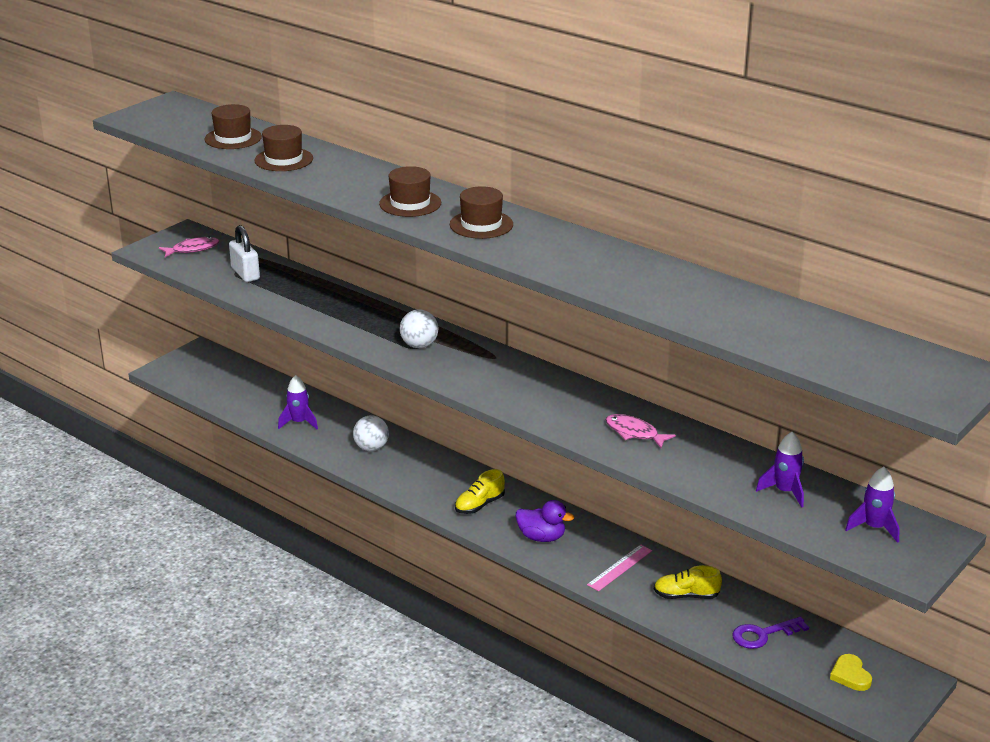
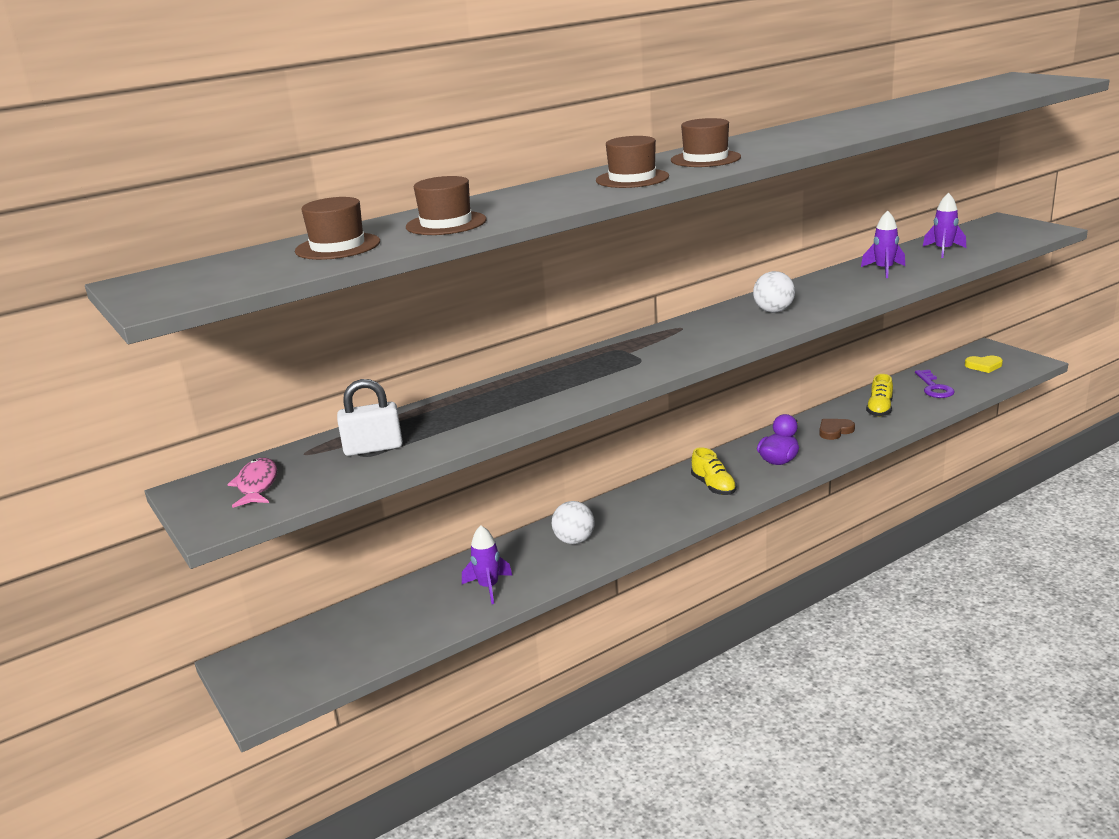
camera: 70 degrees left, 5 degrees down
white ball [400,309,438,348] -> white ball moved to [753,271,795,313]
pink ruler [587,544,652,591] -> brown heart [819,419,855,440]
pink fish [606,414,676,448] -> none
purple rocket [845,467,900,543] -> purple rocket moved to [861,211,905,278]

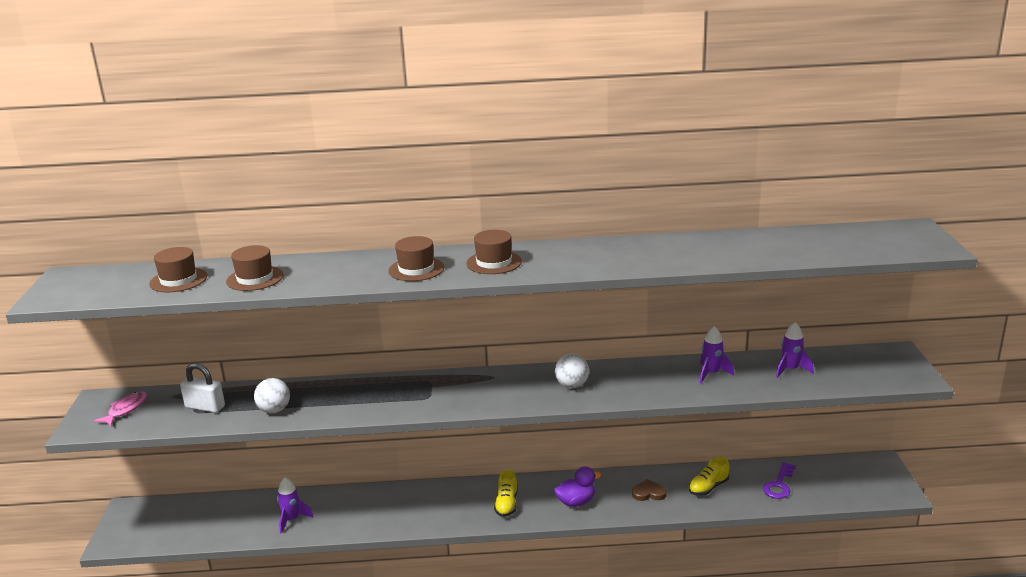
camera: 30 degrees right, 0 degrees up
white ball [552,501,595,544] -> white ball moved to [254,378,290,413]
yellow heart [965,356,1003,373] -> none

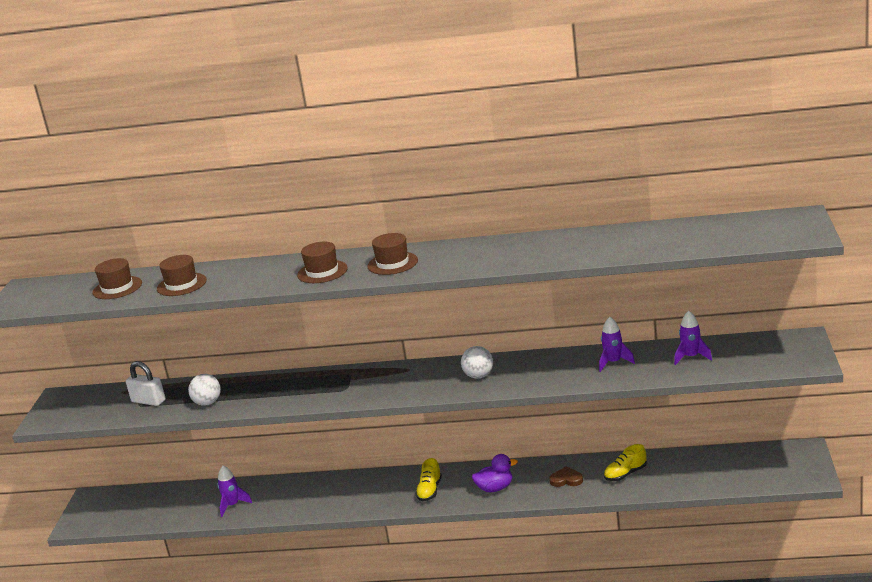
camera: 10 degrees right, 0 degrees up
pink fish [94,391,147,426] -> none
purple key [763,462,796,499] -> none

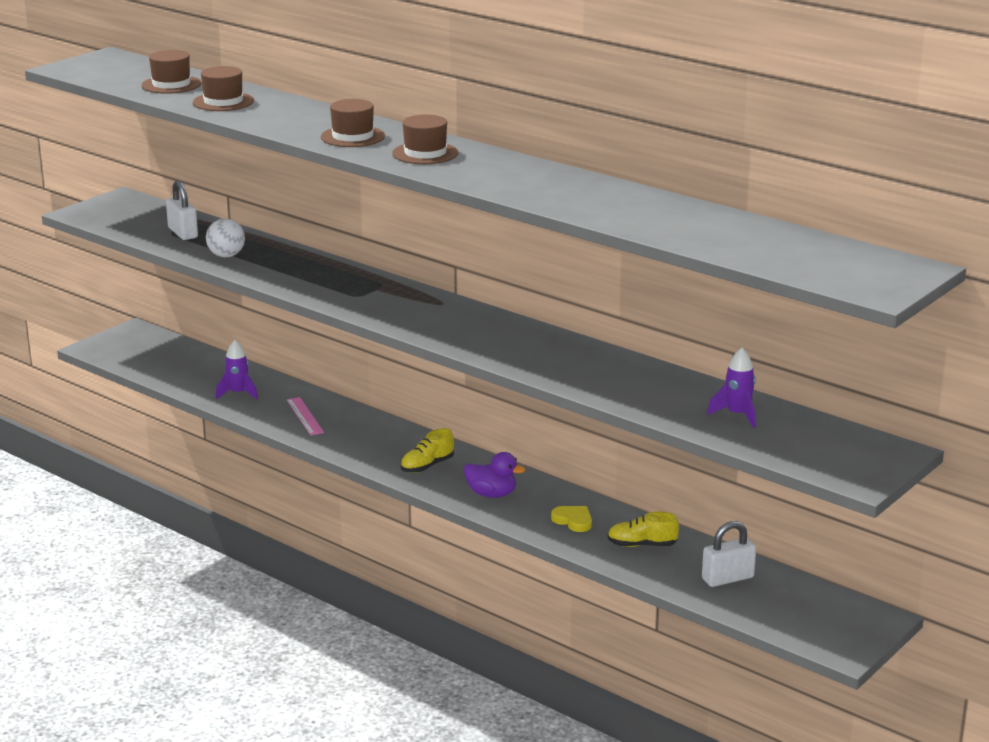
camera: 30 degrees right, 0 degrees up
white ball [461,346,493,379] -> none
brown heart [549,466,583,487] -> yellow heart [551,506,592,532]
purple rocket [599,317,635,372] -> none
none -> pink ruler [287,397,324,435]
none -> white padlock [702,521,756,587]

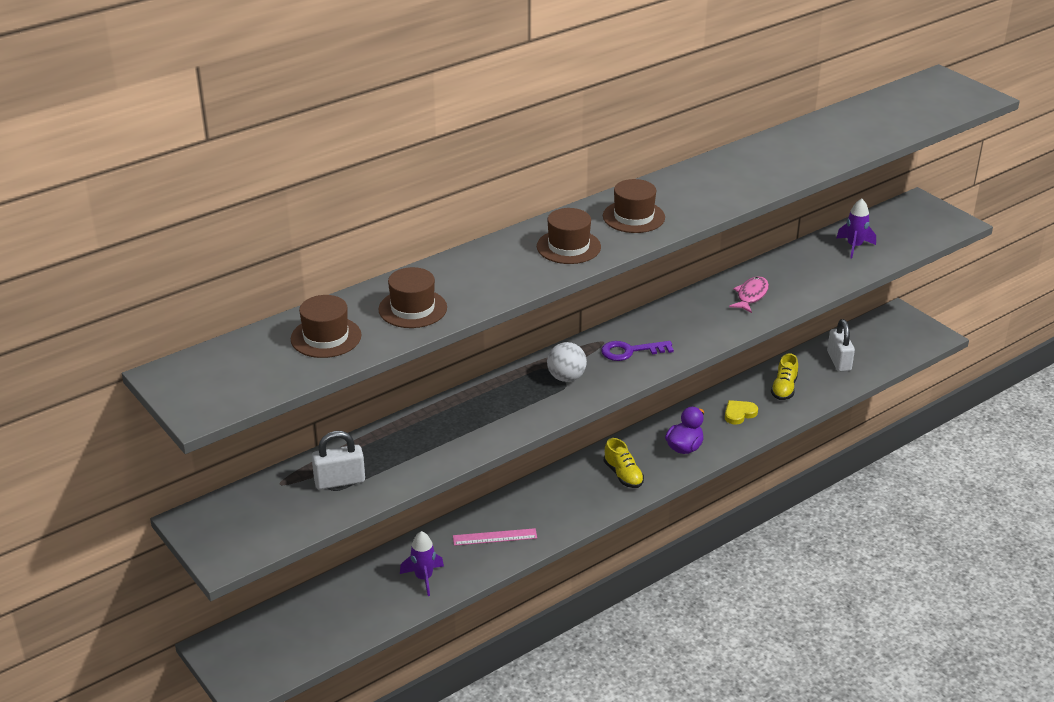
camera: 75 degrees left, 10 degrees up
white ball [206,218,245,257] -> white ball moved to [547,342,587,382]
none -> purple key [601,341,674,361]
none -> pink fish [729,276,769,313]

